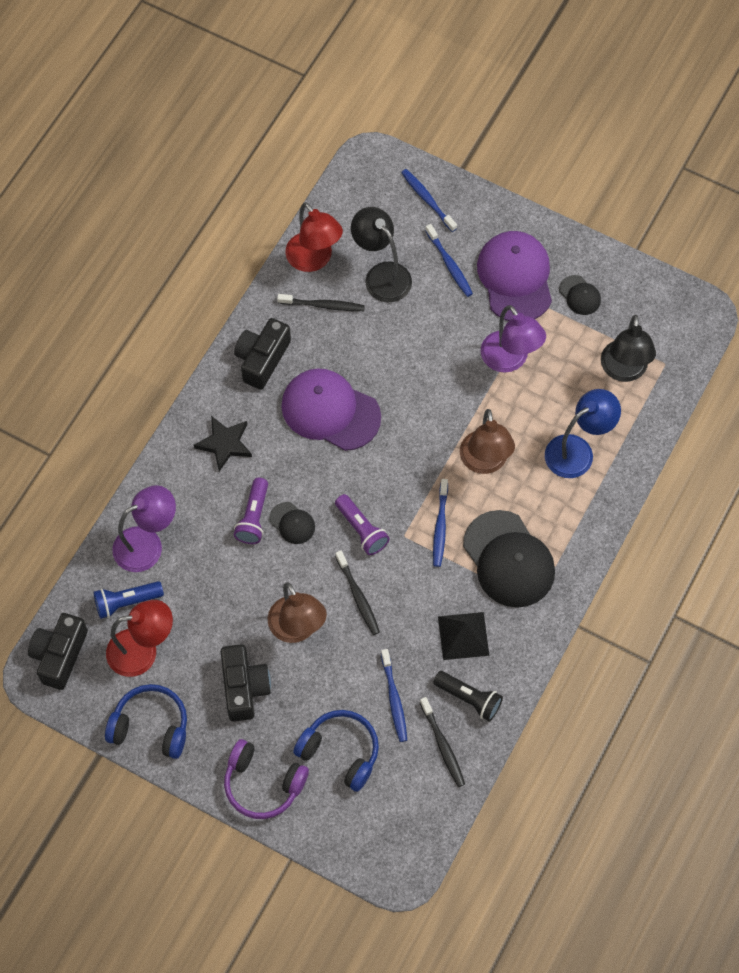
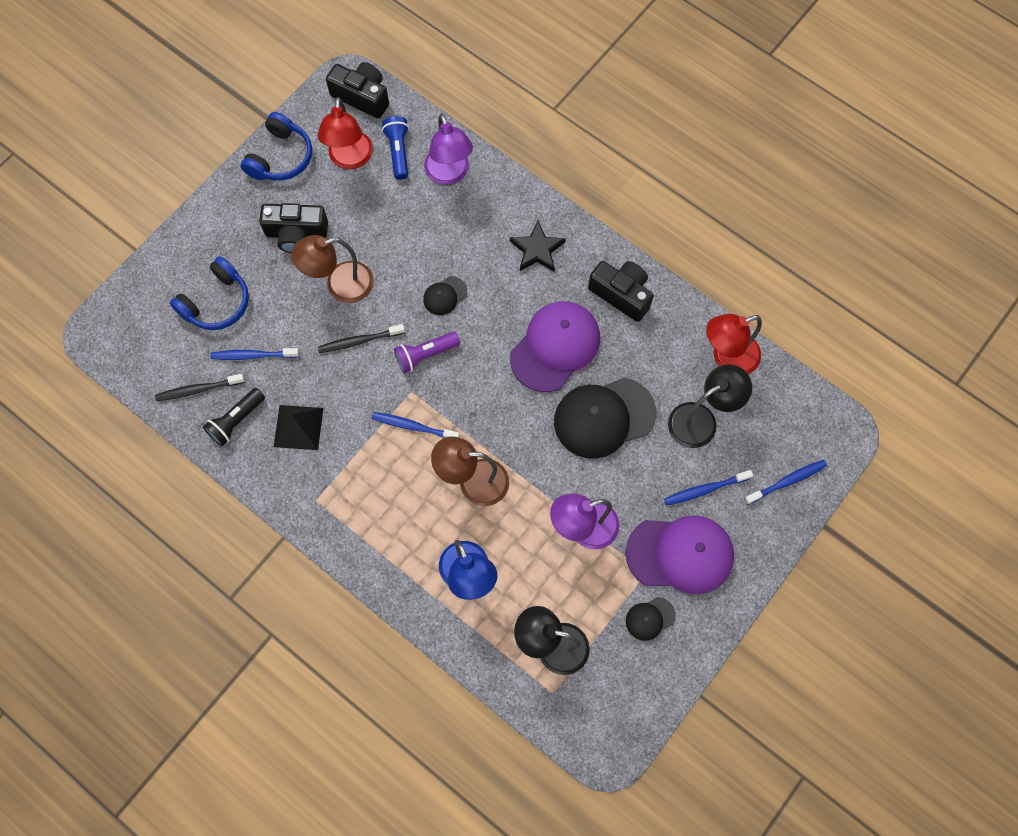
camera: 100 degrees right, 5 degrees up
purple headphones [224,739,309,819] -> none
purple flashlight [234,478,268,544] -> none
black toothbrush [277,294,365,311] -> none
black cap [463,510,555,608] -> black cap moved to [554,378,656,459]

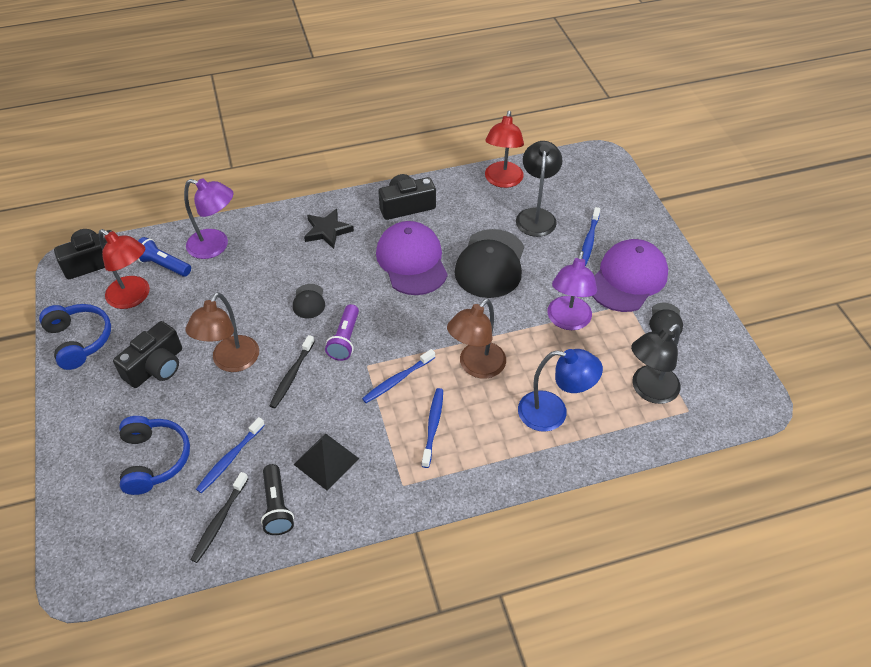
camera: 55 degrees left, 20 degrees down
blue toothbrush [745,460,827,505] -> blue toothbrush moved to [422,388,443,468]

